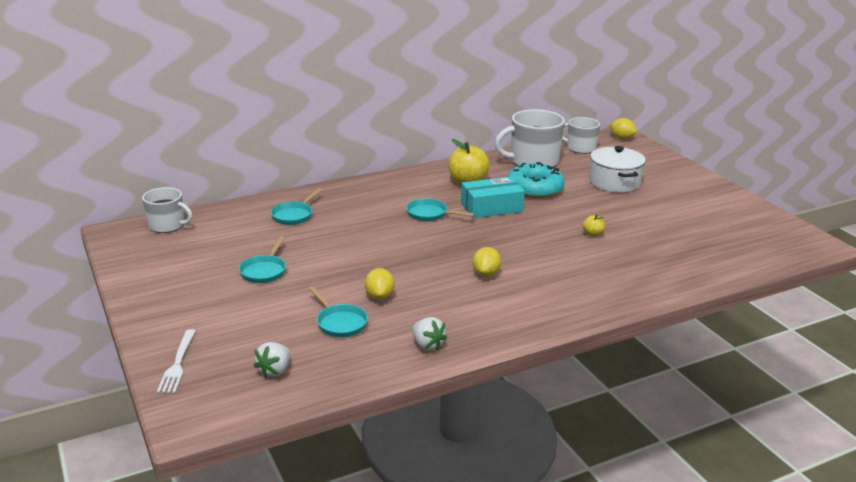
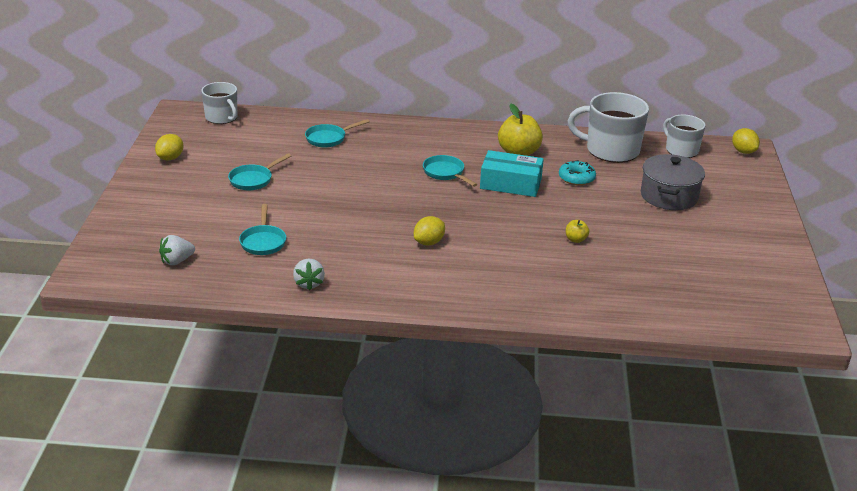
camera: 30 degrees right, 5 degrees up
white fork [157,329,196,393] -> none
yellow lemon [365,268,395,300] -> yellow lemon moved to [155,134,183,161]
turquoise donut [507,162,565,198] -> turquoise donut [559,160,596,186], size x0.60
white pot [589,146,646,193] -> grey pot [641,154,705,210]

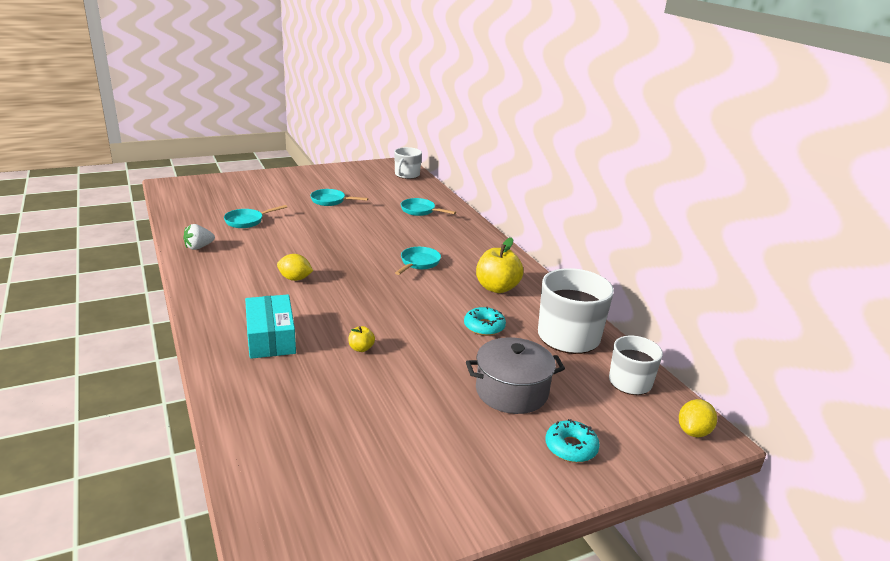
camera: 60 degrees right, 5 degrees down
yellow lemon [155,134,183,161] -> none
white strawberry [159,235,195,265] -> none
turquoise box [480,150,544,197] -> turquoise box moved to [245,294,296,359]
none -> turquoise donut [545,419,600,462]

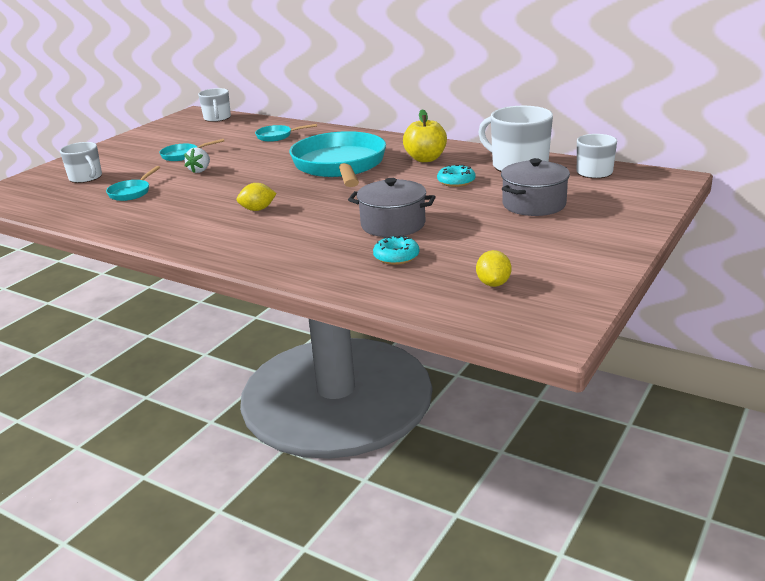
camera: 30 degrees left, 0 degrees up
white strawberry [183,224,215,250] -> white strawberry moved to [184,147,210,173]
turquoise box [245,294,296,359] -> none
yellow apple [349,326,375,352] -> grey pot [348,178,436,237]
turquoise pan [395,247,441,275] -> turquoise pan [289,131,386,187], size x2.42
turquoise donut [545,419,600,462] -> turquoise donut moved to [373,235,419,265]
yellow lemon [679,399,717,437] -> yellow lemon moved to [476,250,511,287]
none -> white mug [60,142,102,183]

